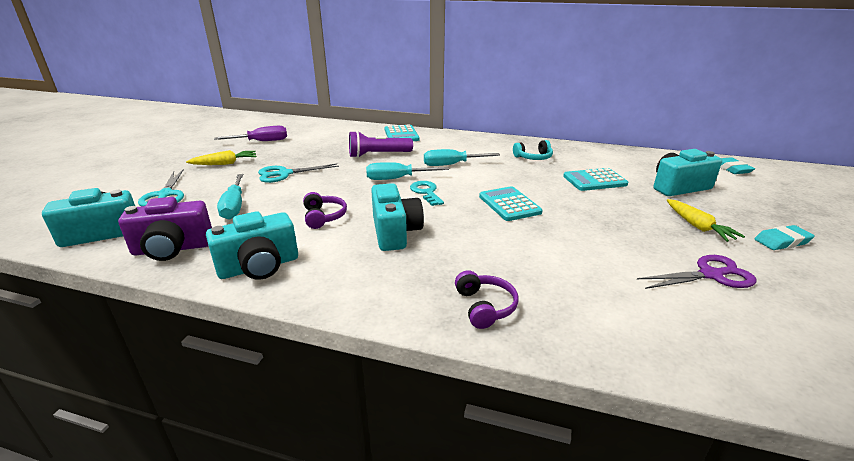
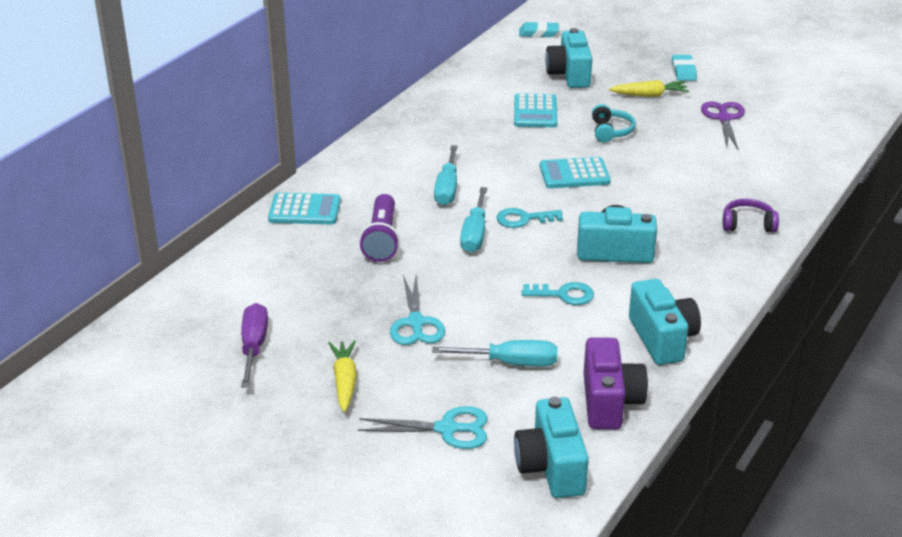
camera: 75 degrees left, 5 degrees up
purple headphones [303,192,347,229] -> turquoise key [522,282,594,305]
turquoise headphones [513,140,553,160] -> turquoise headphones moved to [592,104,636,142]

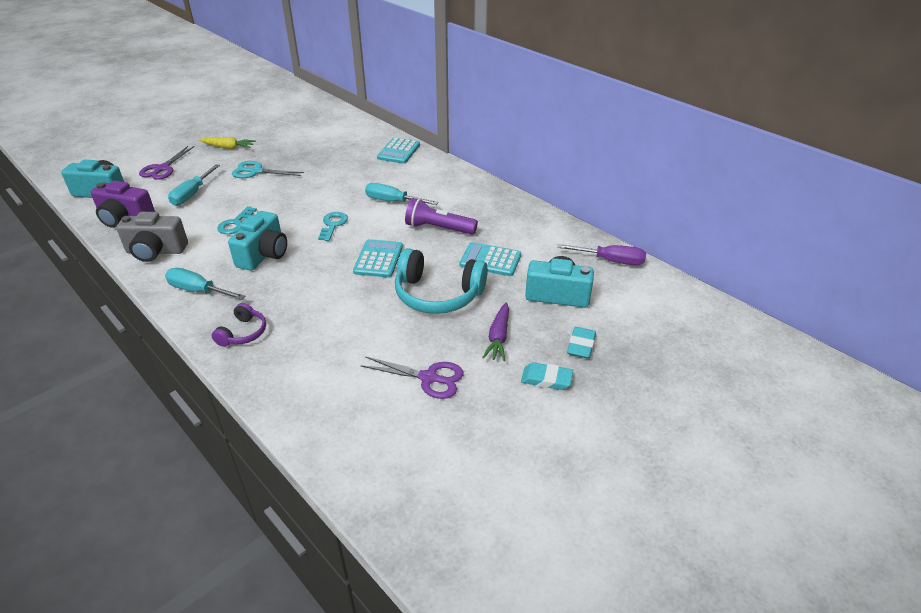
camera: 105 degrees right, 5 degrees up
purple screwdriver [241,303,268,388] -> purple screwdriver moved to [557,244,646,265]
turquoise scissors [358,406,488,449] -> purple scissors [139,146,195,179]
purple flashlight [359,194,400,262] -> purple flashlight moved to [405,198,478,235]
turquoise screwdriver [460,187,487,253] -> turquoise screwdriver moved to [165,268,246,300]
turquoise eraser [519,21,559,37] -> turquoise eraser moved to [567,327,596,359]
turquoise headphones [592,104,636,142] -> turquoise headphones [395,248,488,314], size x1.92
yellow carrot [609,80,689,97] -> purple carrot [482,302,509,361]
turquoise camera [629,279,701,365] -> grey camera [116,212,188,262]

